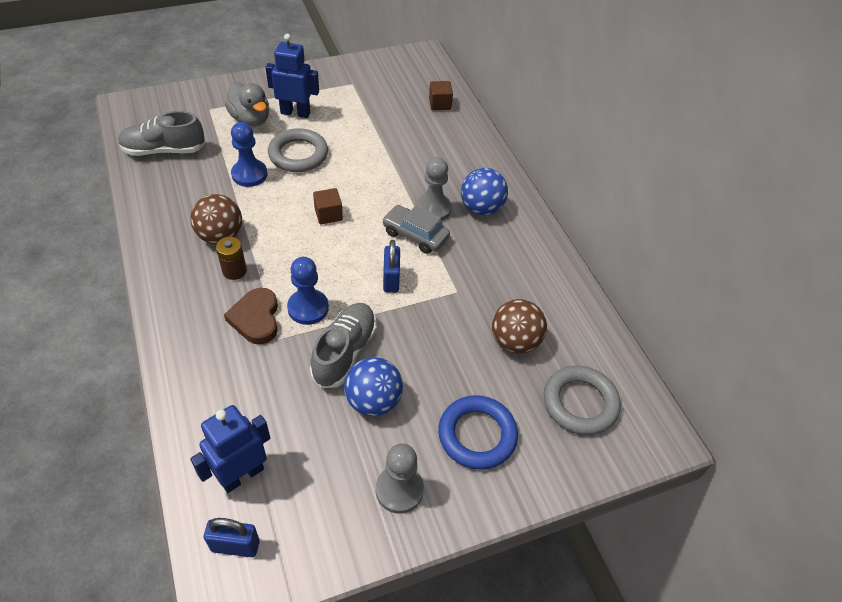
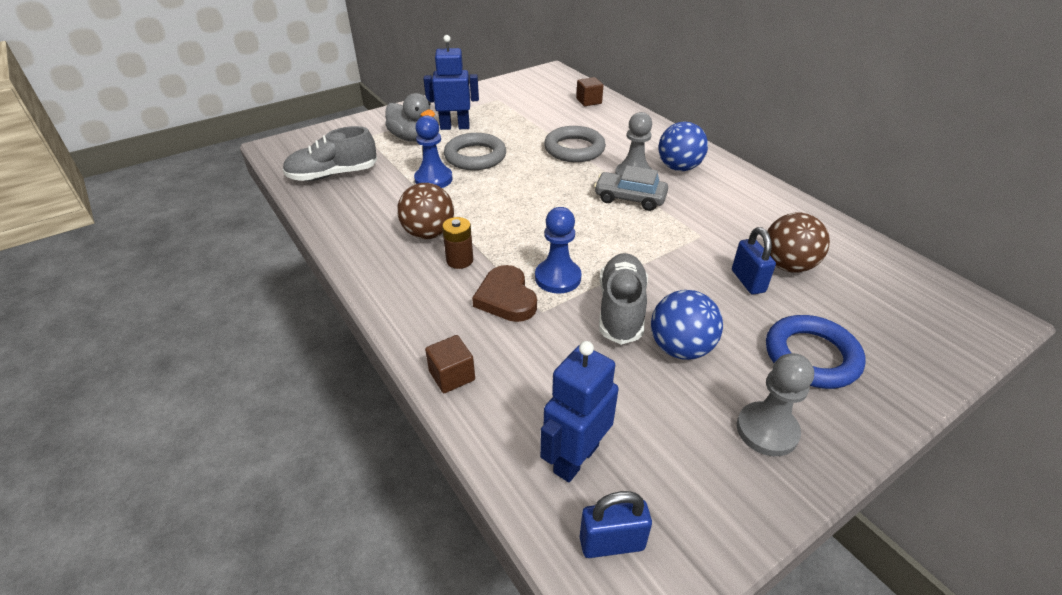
camera: 10 degrees left, 10 degrees down
brown cube [313,188,343,224] -> brown cube moved to [425,335,475,393]
blue padlock [383,240,400,293] -> blue padlock moved to [732,227,776,295]
grey ring [544,366,621,435] -> grey ring moved to [544,126,606,162]

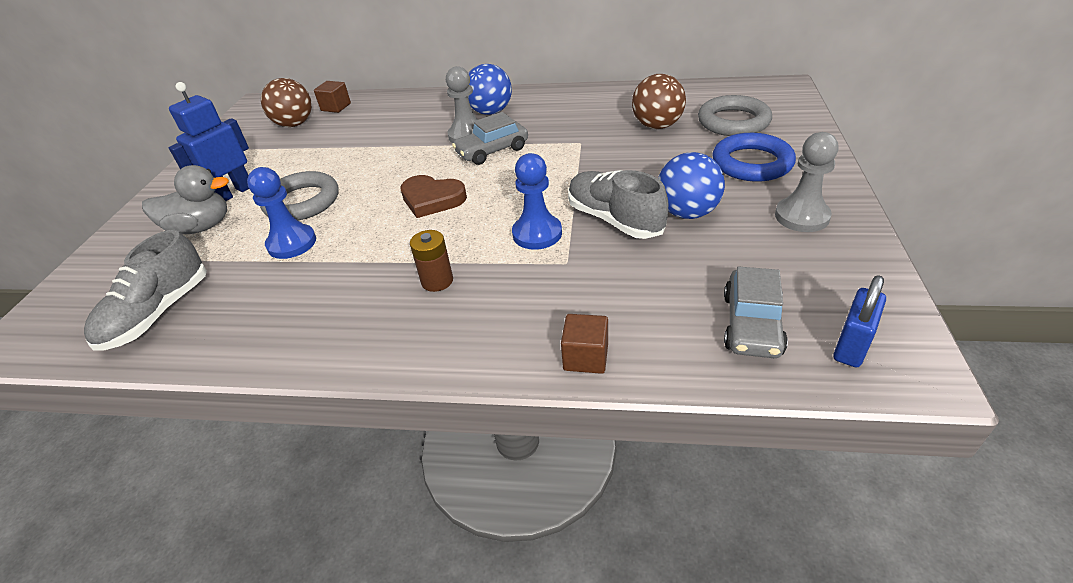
camera: 45 degrees left, 0 degrees up
brown ball [397,183,454,239] -> brown ball moved to [261,78,312,127]
brown heart [472,265,537,322] -> brown heart moved to [400,175,467,218]
blue robot [540,341,619,483] -> grey car [724,267,788,358]
grey ring [544,126,606,162] -> grey ring moved to [698,95,772,136]
blue padlock [732,227,776,295] -> none

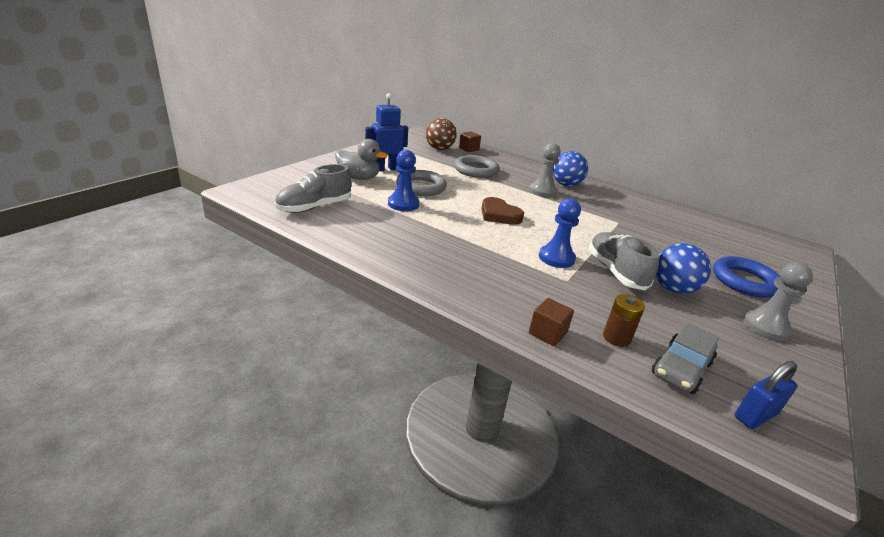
camera: 20 degrees right, 10 degrees down
brown battery [410,230,453,292] -> brown battery moved to [603,294,645,347]
grey car [452,112,528,165] -> none
brown ball [632,74,686,129] -> none
grey ring [698,95,772,136] -> grey ring moved to [454,155,499,178]

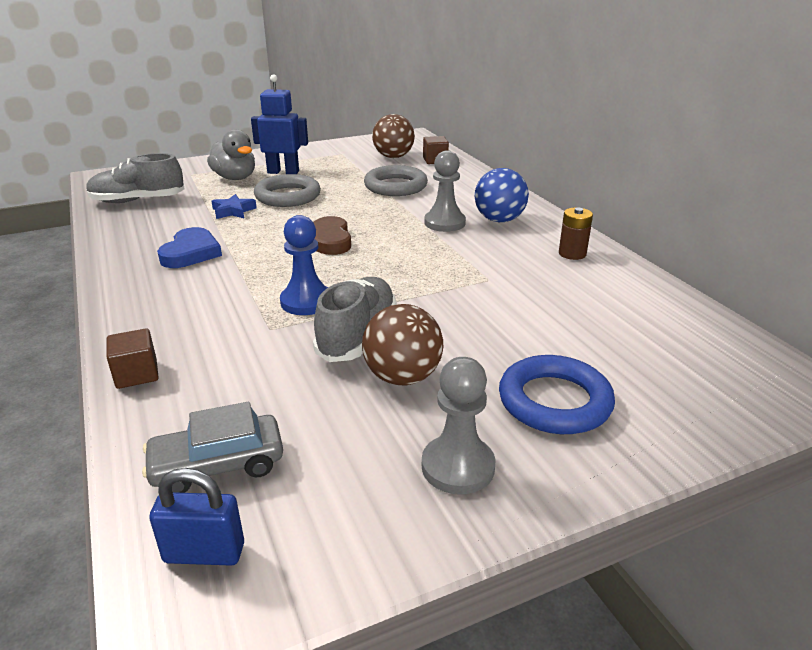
camera: 35 degrees right, 0 degrees up
blue pawn [388,150,419,211] -> blue star [212,194,257,219]
brown battery [603,294,645,347] -> brown battery moved to [559,208,593,260]
blue ball [656,243,711,294] -> brown ball [362,304,443,385]
none -> blue heart [157,227,222,268]

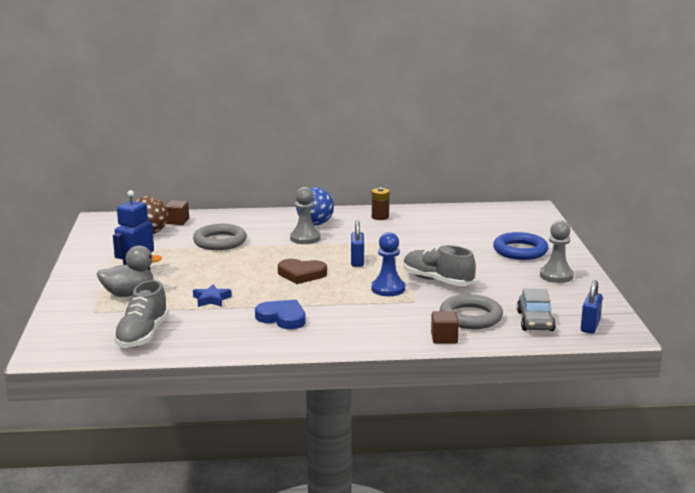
camera: 70 degrees left, 10 degrees down
grey ring [254,174,321,207] -> grey ring moved to [440,294,503,329]
brown ball [362,304,443,385] -> none
none -> blue padlock [351,220,364,267]

